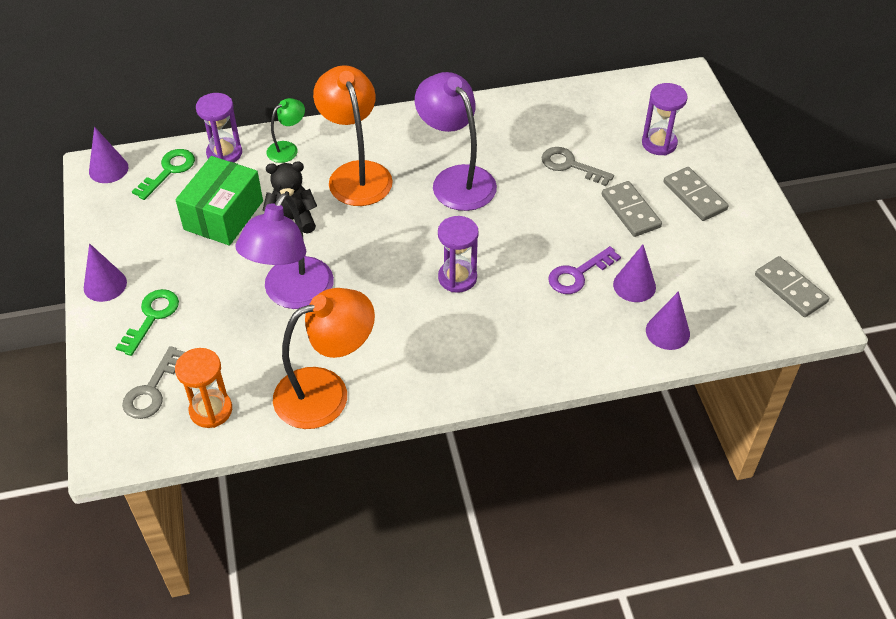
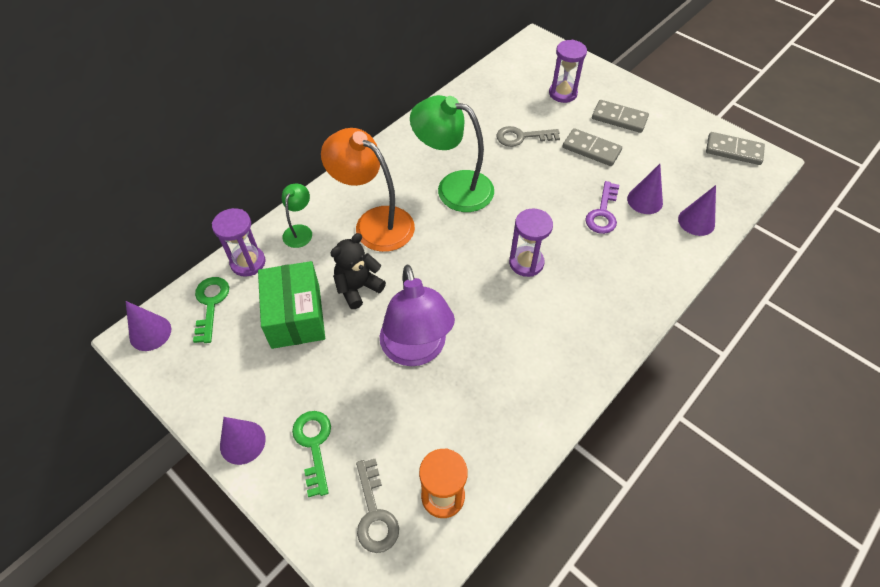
camera: 35 degrees left, 5 degrees up
orange lamp [273,288,375,429] -> none
purple lamp [415,72,497,211] -> green lamp [410,95,494,212]

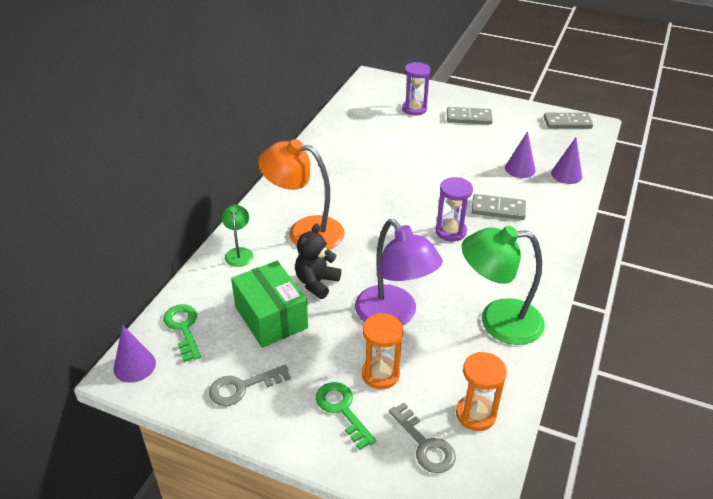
camera: 20 degrees left, 15 degrees down
purple hourglass [212,208,265,277] -> none
purple cone [220,417,266,465] -> none
green lamp [410,95,494,212] -> green lamp moved to [462,226,545,345]
grey key [497,126,560,147] -> grey key moved to [209,365,291,406]
grey domino [562,128,622,166] -> grey domino moved to [471,194,526,220]
purple key [585,181,619,234] -> none
none -> orange hourglass [362,313,403,389]

